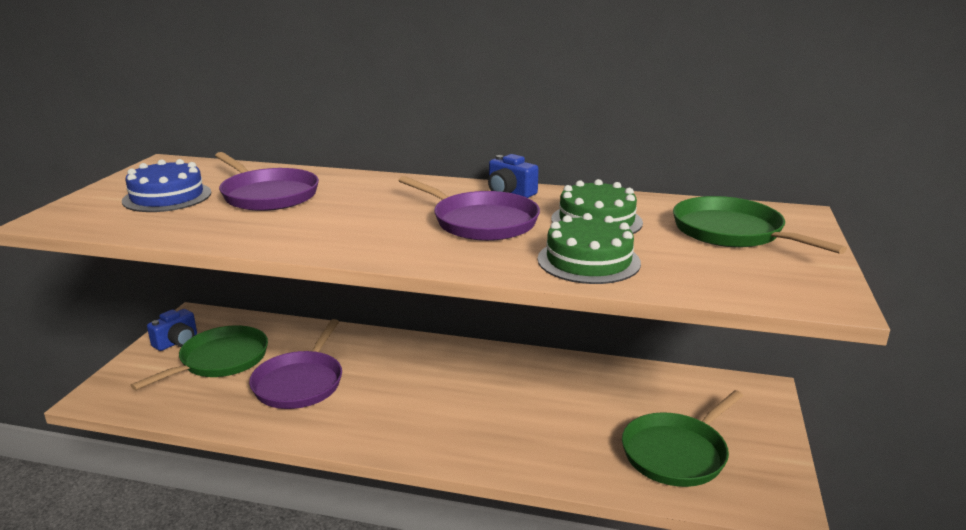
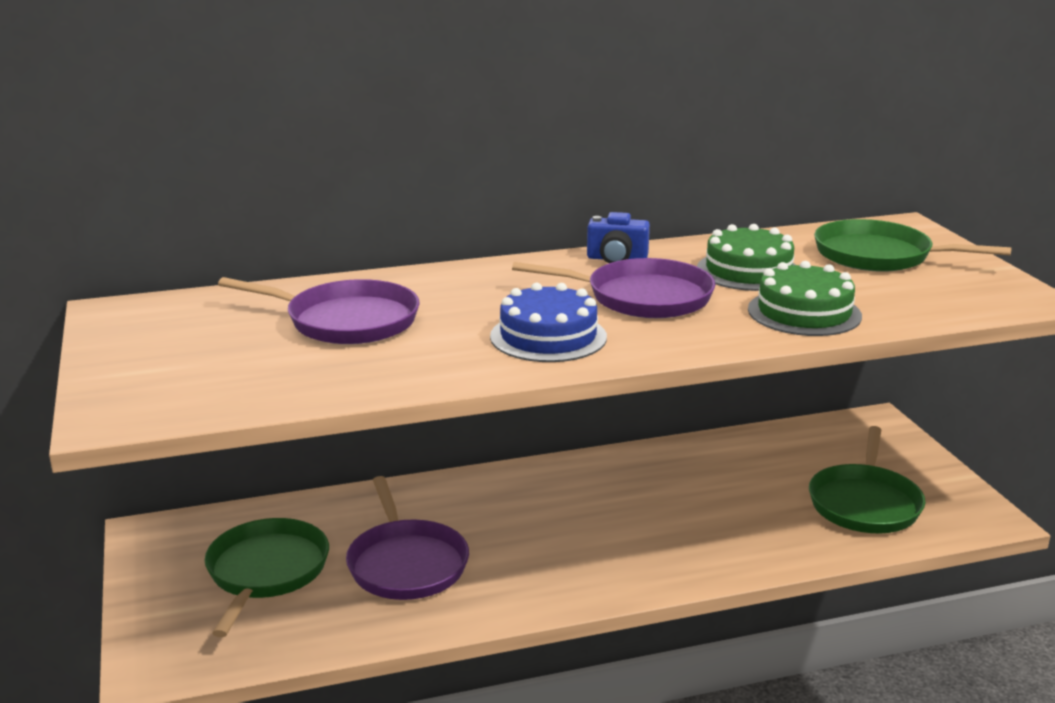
camera: 30 degrees left, 0 degrees up
blue cake [122,159,211,212] -> blue cake moved to [490,283,607,362]
blue camera [147,309,197,351] -> none

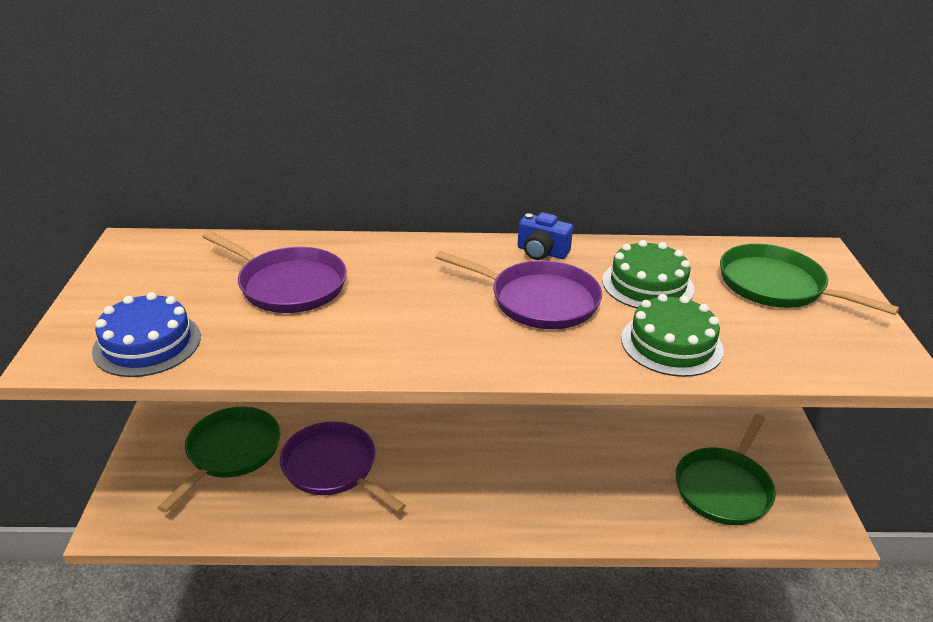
camera: 15 degrees right, 10 degrees up
purple pan [346,476,469,600] -> purple pan turned 135 degrees clockwise [280,422,406,513]
blue cake [490,283,607,362] -> blue cake moved to [92,292,201,377]

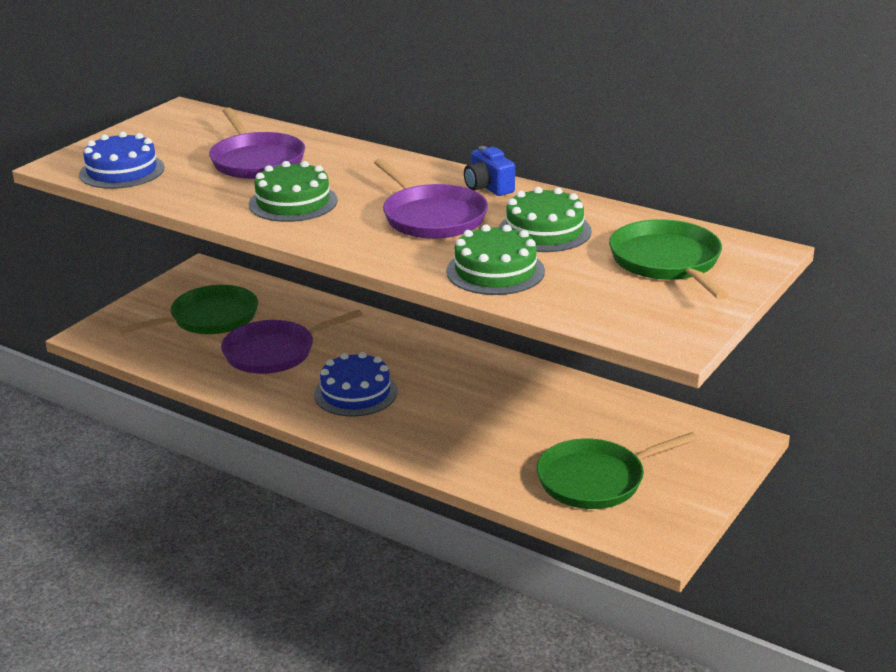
camera: 35 degrees right, 5 degrees down
purple pan [280,422,406,513] -> purple pan turned 105 degrees counterclockwise [221,309,362,374]
none -> green cake [249,161,338,222]
none -> blue cake [314,352,398,417]

